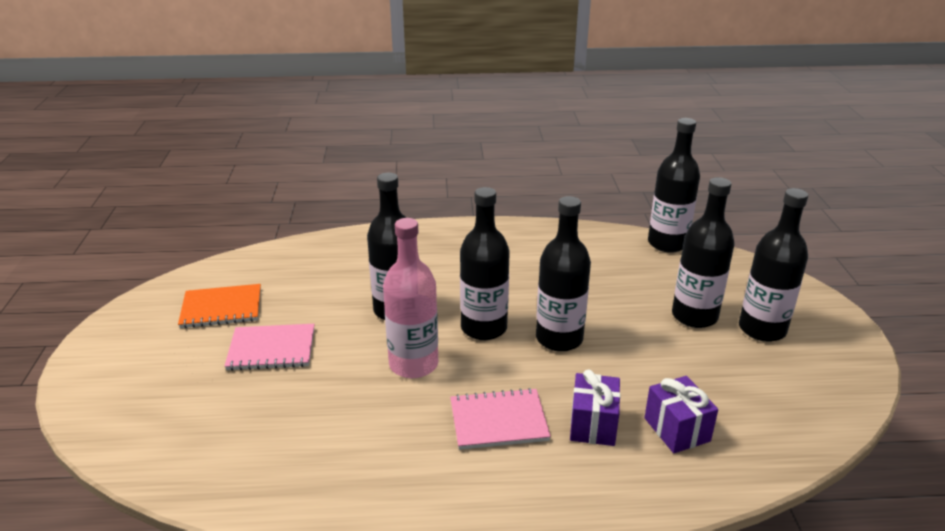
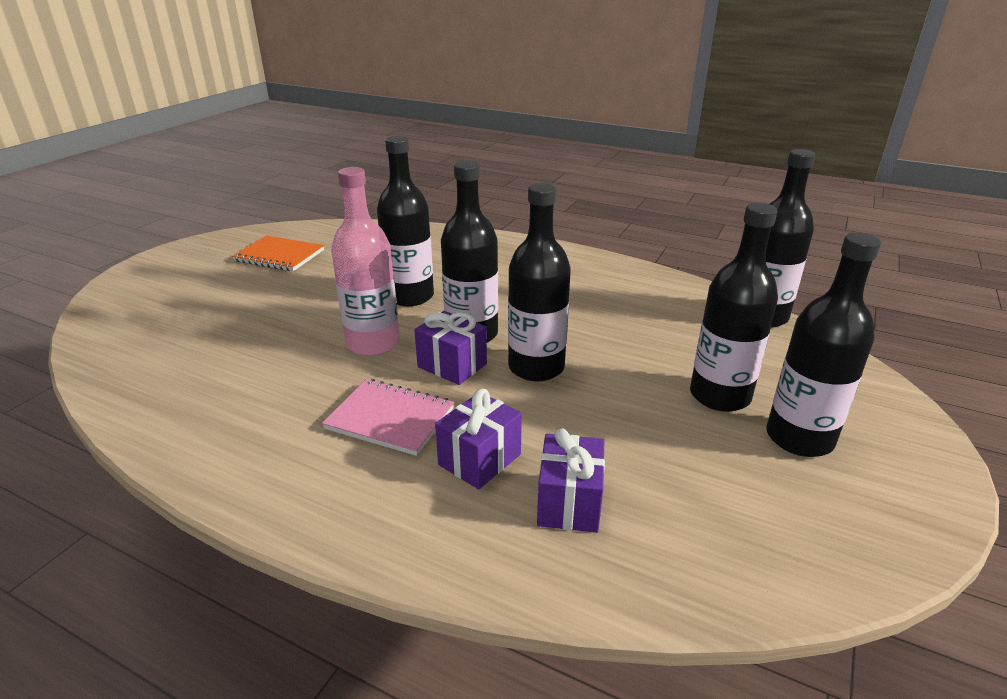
camera: 30 degrees right, 0 degrees up
pink notebook [224,324,315,371] -> none
none -> purple gift [414,311,487,385]

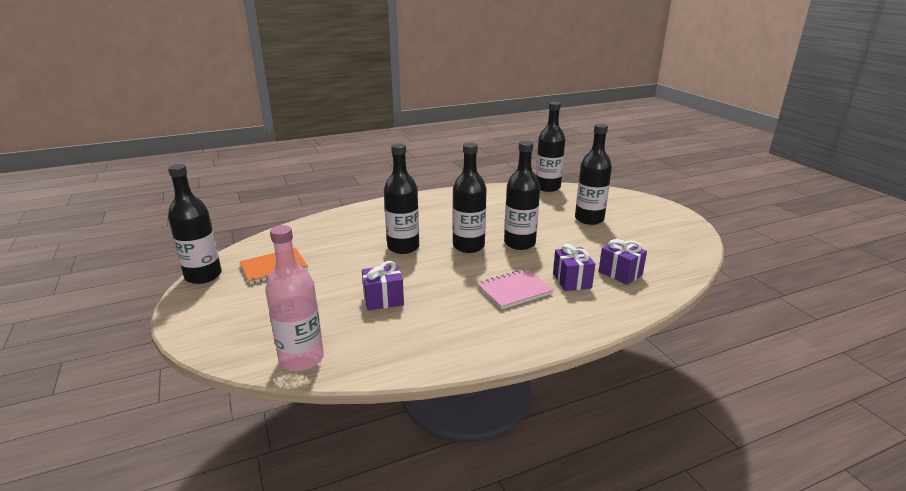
camera: 50 degrees left, 5 degrees down
pink bottle [331,167,400,356] -> pink bottle moved to [265,225,324,372]
purple gift [414,311,487,385] -> purple gift moved to [362,261,404,311]
black bottle [766,233,881,457] -> black bottle moved to [168,164,222,284]

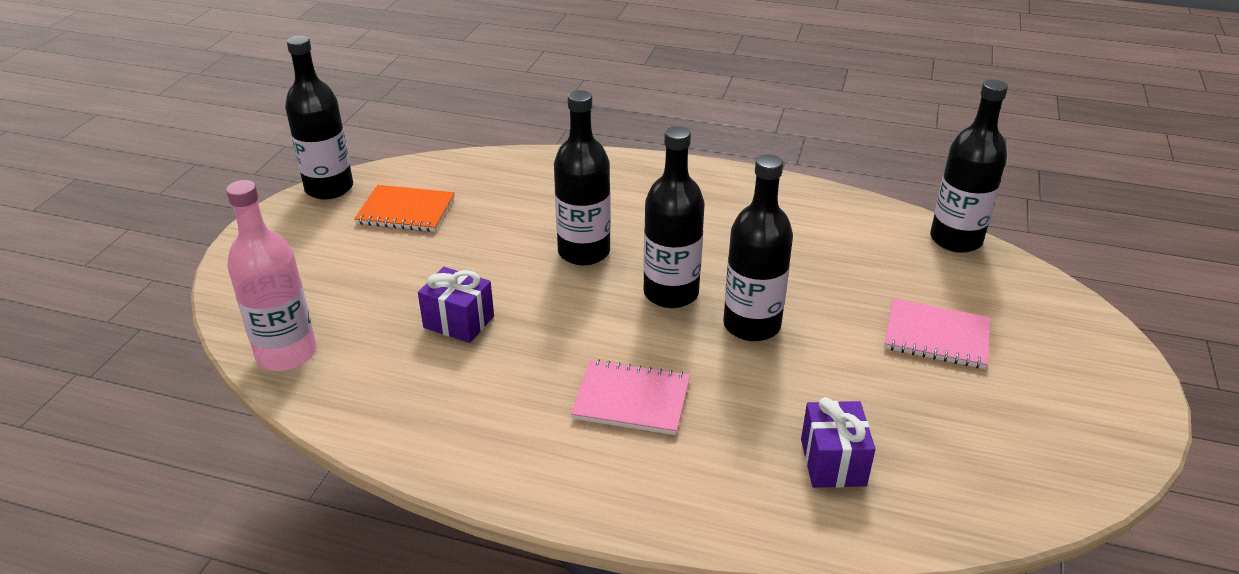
camera: 40 degrees right, 10 degrees up
purple gift [553,244,595,291] -> none
black bottle [575,124,612,225] -> pink notebook [884,298,991,369]

